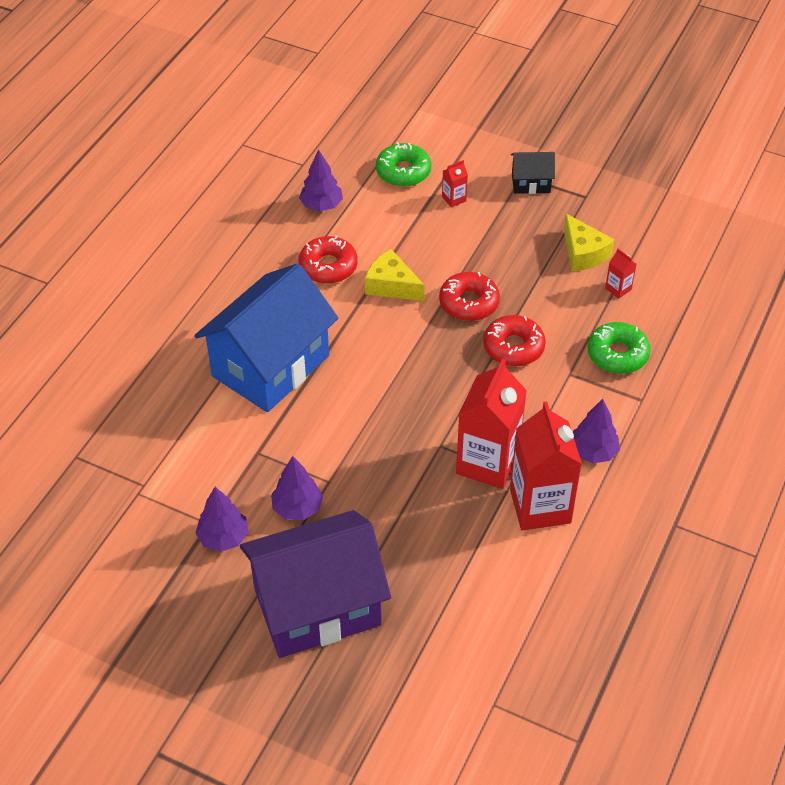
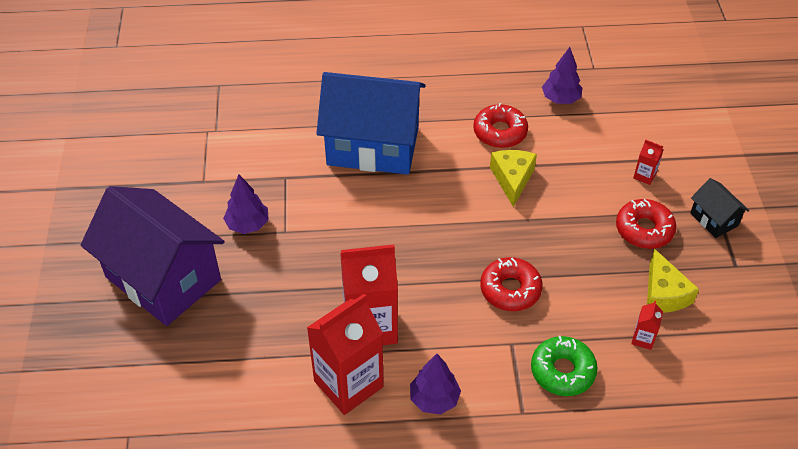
camera: 60 degrees right, 0 degrees up
purple tree [195,487,249,552] -> none
green donut [376,142,431,187] -> none
red donut [439,272,500,321] -> red donut moved to [616,199,676,249]
yellow cheese [564,214,614,271] -> yellow cheese turned 45 degrees counterclockwise [647,249,699,313]

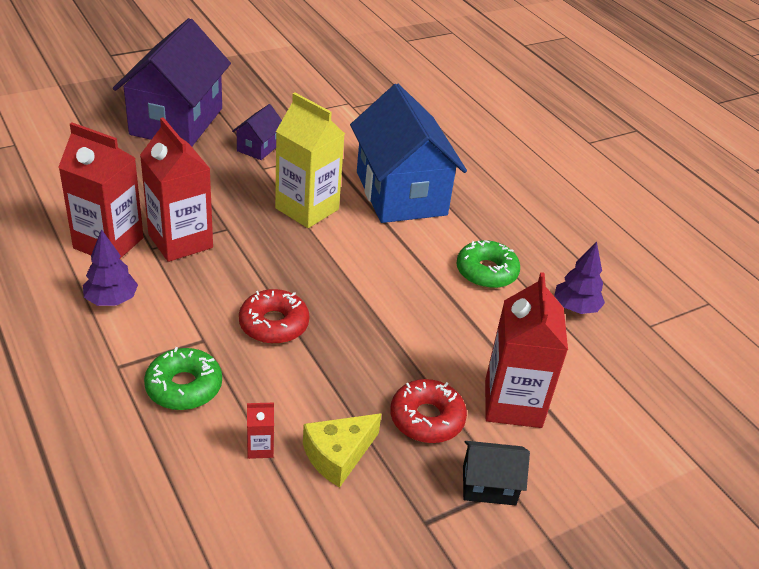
camera: 60 degrees right, 10 degrees down
purple tree [223,174,269,234] -> purple house [232,104,282,160]
red donut [473,103,528,148] -> green donut [456,240,520,288]
yellow cheese [490,150,537,207] -> none
red carton [633,140,663,185] -> red carton [485,272,568,428], size x2.39
black house [690,178,749,238] -> black house turned 60 degrees clockwise [463,441,530,505]
none -> yellow carton [275,93,345,228]

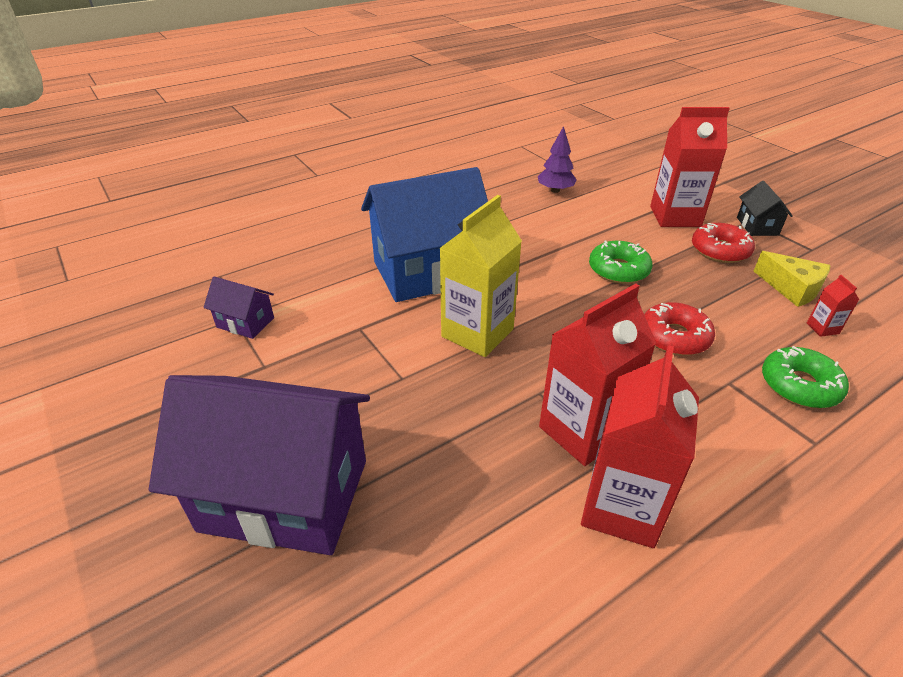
camera: 90 degrees left, 0 degrees up
purple tree [83,229,138,306] -> none
purple house [232,104,282,160] -> purple house moved to [203,277,274,339]
green donut [456,240,520,288] -> green donut moved to [589,240,653,284]

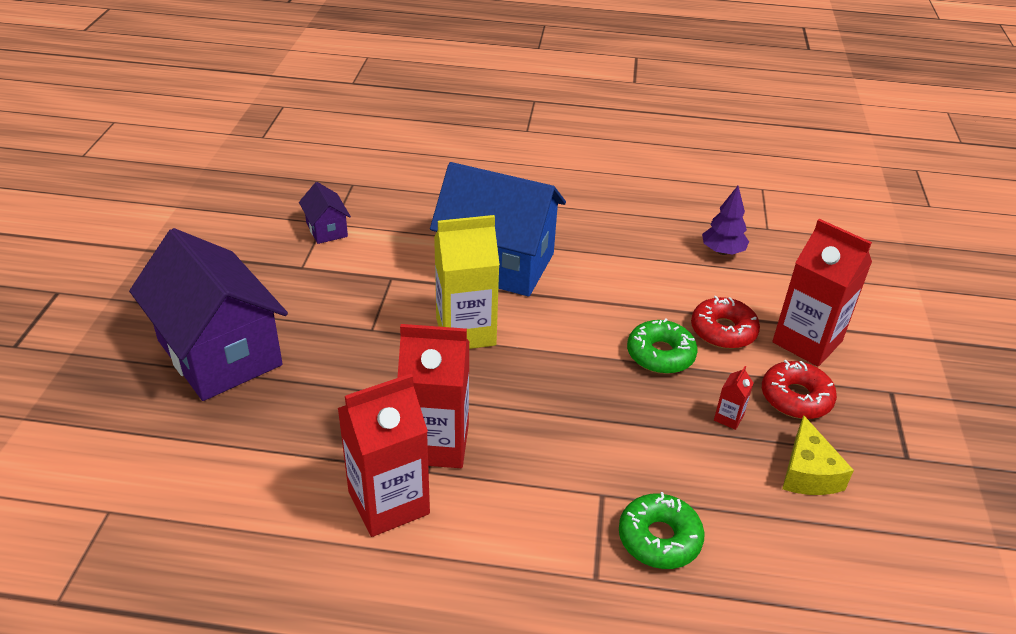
camera: 40 degrees right, 0 degrees up
red donut [644,302,715,355] -> red donut moved to [691,296,760,349]
black house [737,181,793,236] -> none
red carton [807,275,859,337] -> red carton moved to [714,366,753,430]

